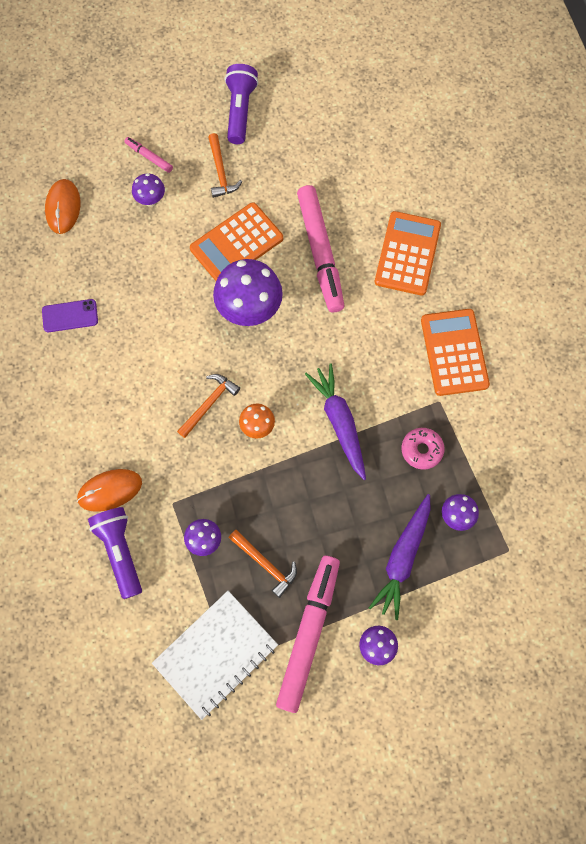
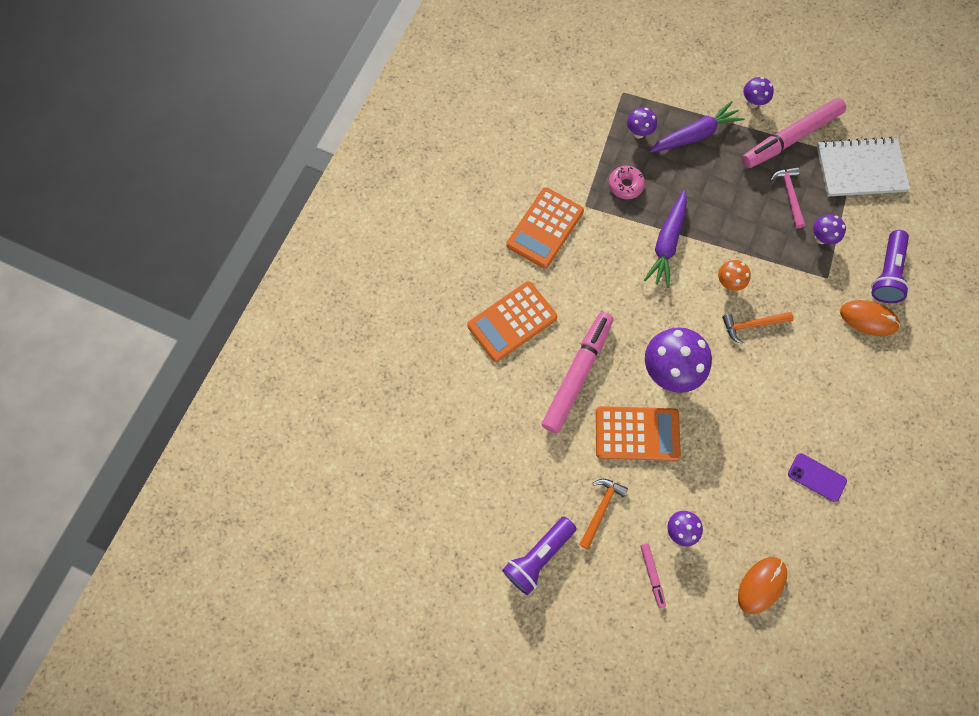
camera: 140 degrees left, 0 degrees up
orange hammer [229,530,297,598] -> pink hammer [770,167,805,228]

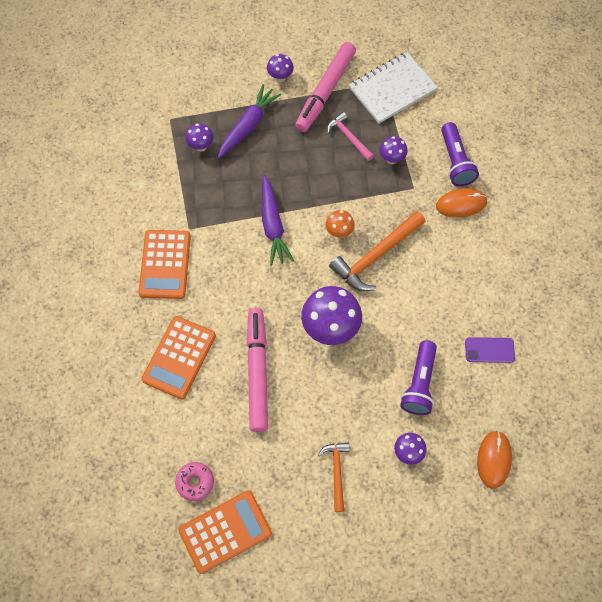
camera: 30 degrees left, 5 degrees down
purple flashlight [502,517,576,595] -> purple flashlight moved to [400,340,437,415]
orange calculator [596,406,681,461] -> orange calculator moved to [178,490,272,574]
pink donut [609,166,645,199] -> pink donut moved to [175,462,214,501]
pink marker [640,543,666,608] -> none
orange hammer [722,312,793,344] -> orange hammer [329,211,426,291], size x1.72

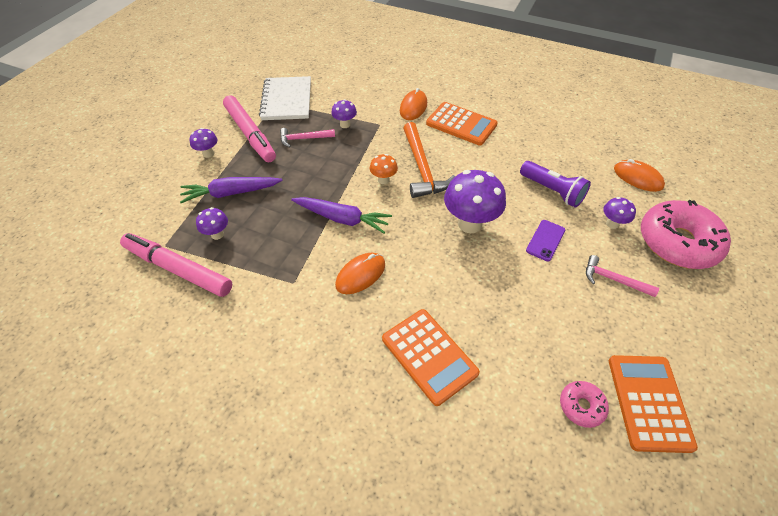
camera: 60 degrees left, 15 degrees down
orange calculator [138,230,191,299] -> orange calculator moved to [426,102,498,146]
purple carrot [218,84,281,159] -> purple carrot turned 75 degrees counterclockwise [180,177,283,203]
pink marker [247,308,268,432] -> pink marker moved to [120,233,232,297]
orange hammer [318,442,350,512] -> pink hammer [586,255,659,297]
purple flashlight [441,122,479,186] -> none
purple phone [465,337,515,363] -> purple phone moved to [526,220,565,261]
none -> orange mouse [335,253,385,294]
none -> pink donut [641,200,731,269]

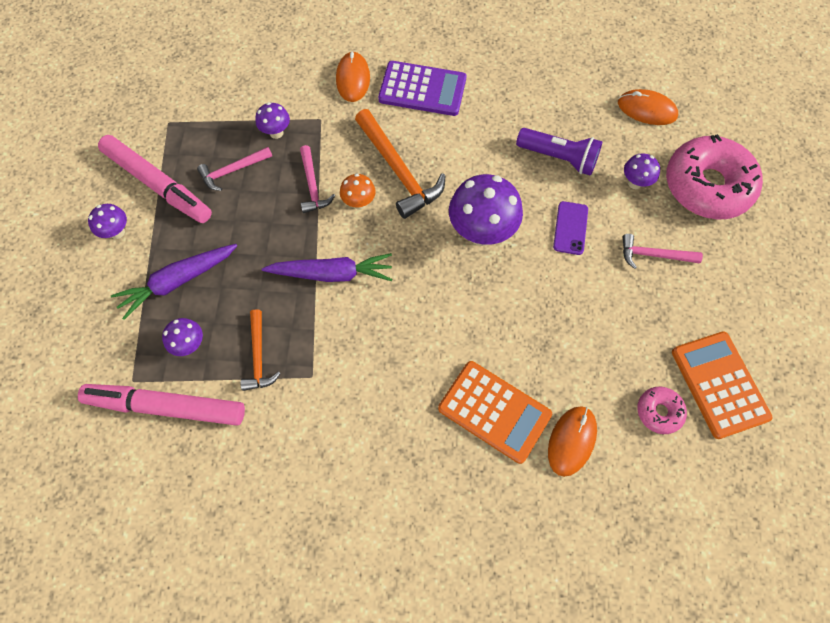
camera: 20 degrees left, 15 degrees up
white notebook [259,76,311,120] -> none
orange mouse [335,253,385,294] -> orange mouse moved to [548,406,597,477]
orange calculator [426,102,498,146] -> purple calculator [378,61,466,116]
none -> orange hammer [240,309,281,391]
none -> pink hammer [300,145,335,213]

